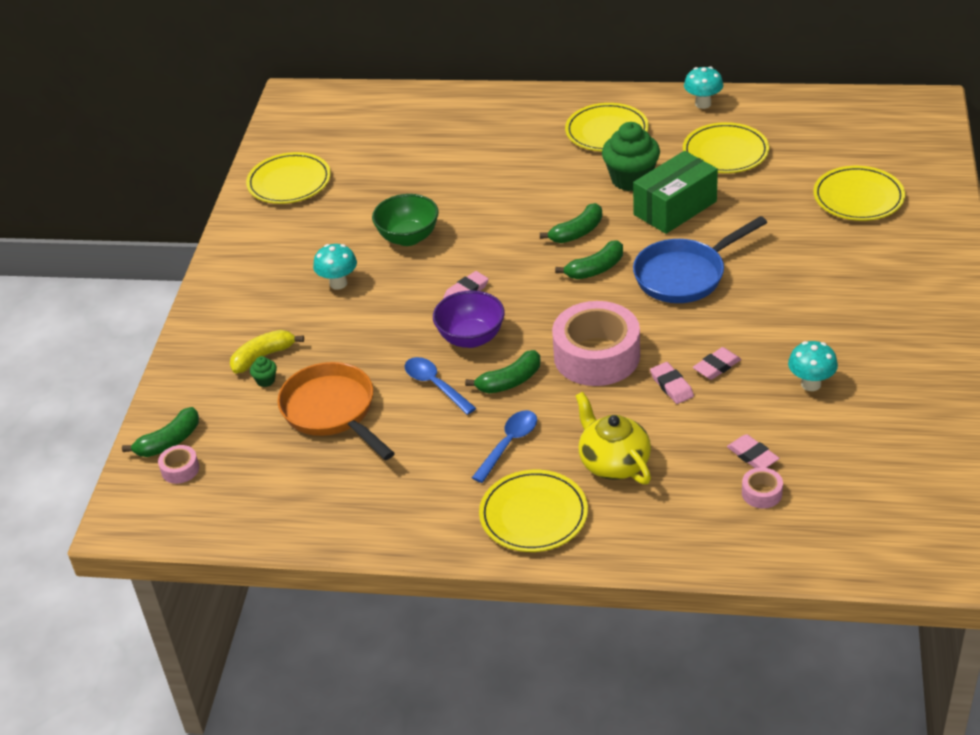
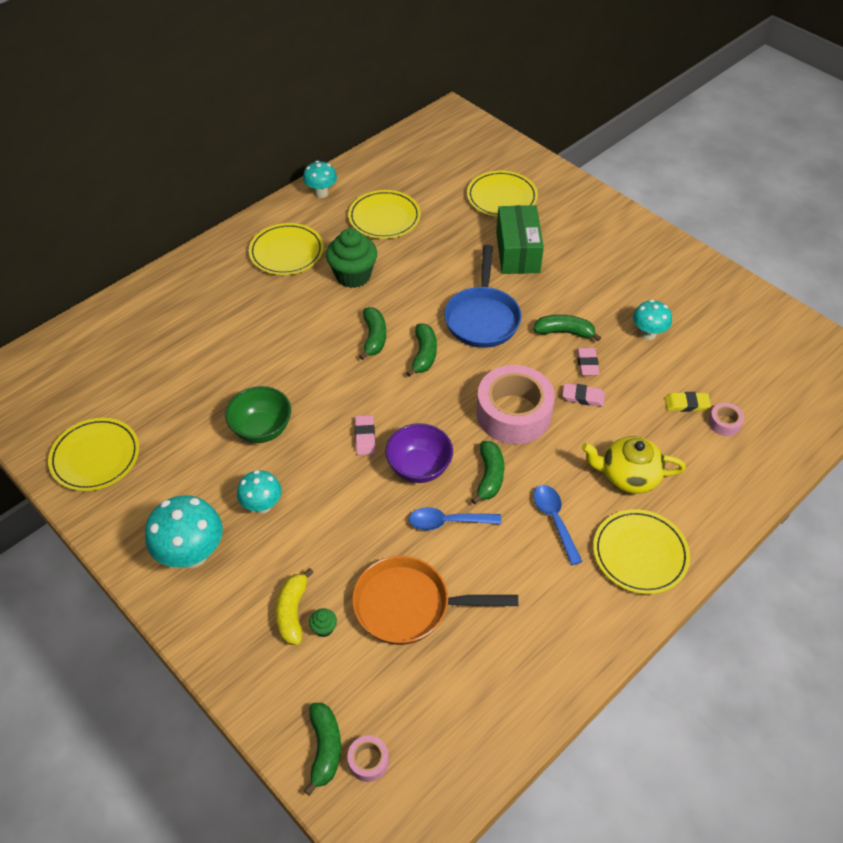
camera: 55 degrees left, 10 degrees up
green box [633,151,718,234] -> green box moved to [496,205,544,274]
pink eraser [727,434,780,468] -> yellow eraser [665,392,711,412]
none -> turquoise mushroom [145,495,223,569]
none -> green banana [533,315,601,341]

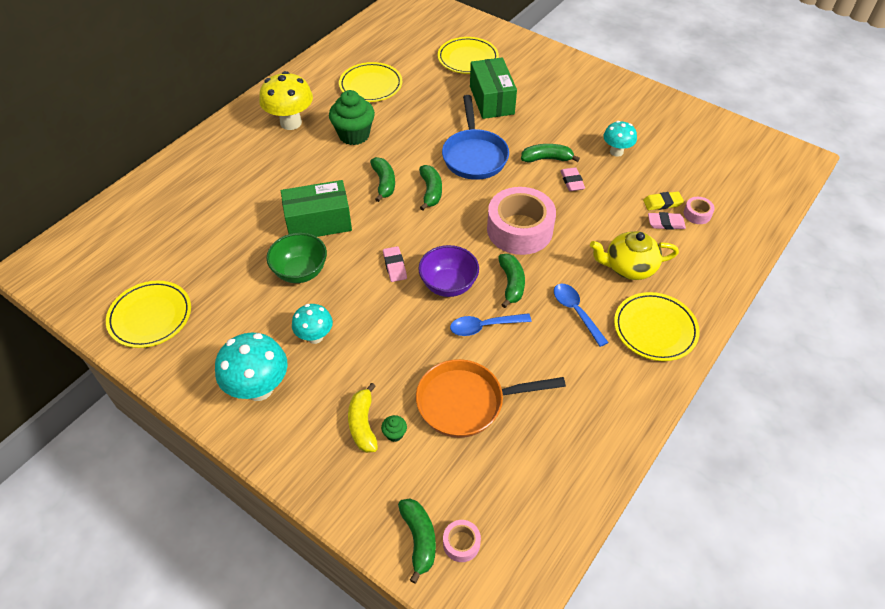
camera: 10 degrees left, 0 degrees up
yellow plate [249,223,324,275] -> yellow mushroom [259,71,313,130]
turquoise mushroom [303,161,337,198] -> none
pink eraser [562,383,605,407] -> pink eraser moved to [648,212,686,230]
none -> green box [281,180,352,237]

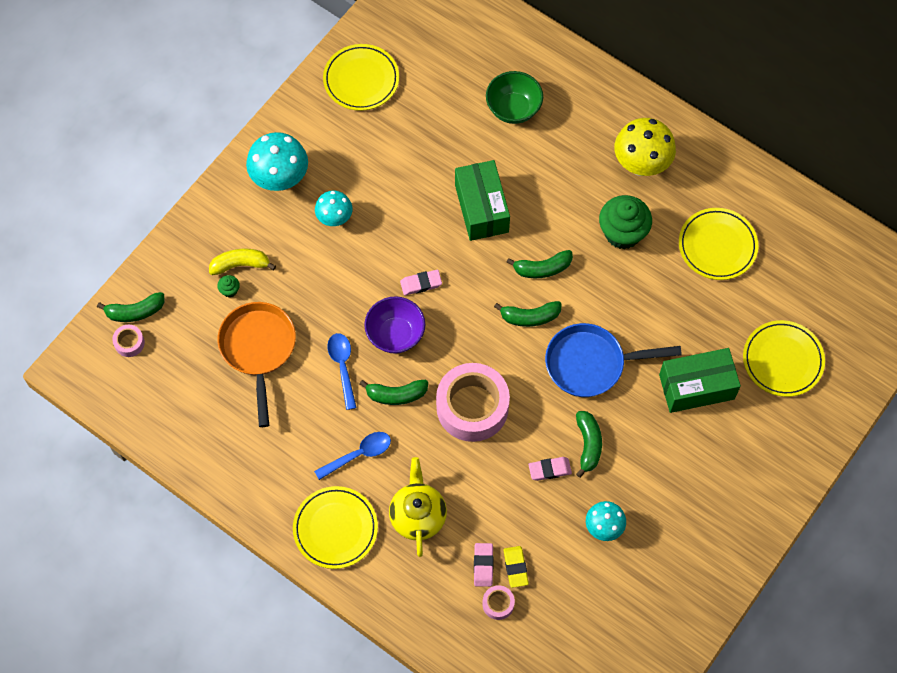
camera: 90 degrees right, 15 degrees up
green bowl [267,233,327,283] -> green bowl moved to [486,71,543,124]

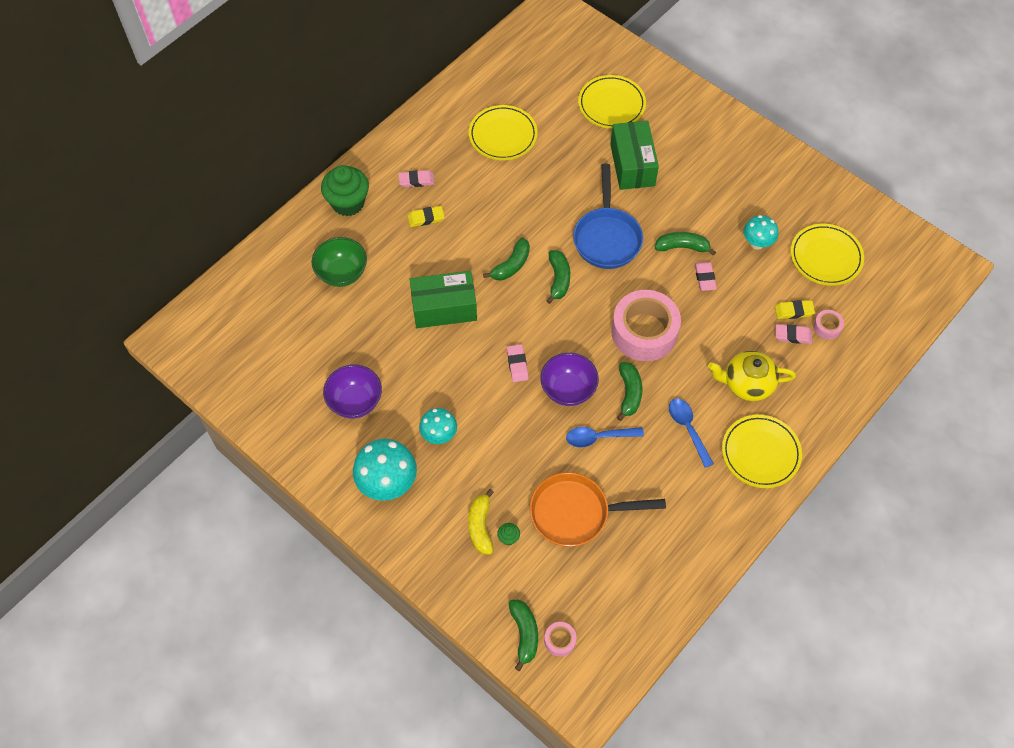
camera: 85 degrees left, 5 degrees down
yellow plate [323,44,399,111] -> yellow plate moved to [791,224,864,286]
green banana [506,250,573,278] -> green banana turned 45 degrees clockwise [483,238,530,280]
green cupcake [599,195,652,249] -> green cupcake moved to [321,165,369,216]
yellow mushroom [614,118,676,176] -> pink eraser [398,170,435,187]
none -> purple bowl [323,365,382,418]
none -> yellow eraser [408,206,445,227]

